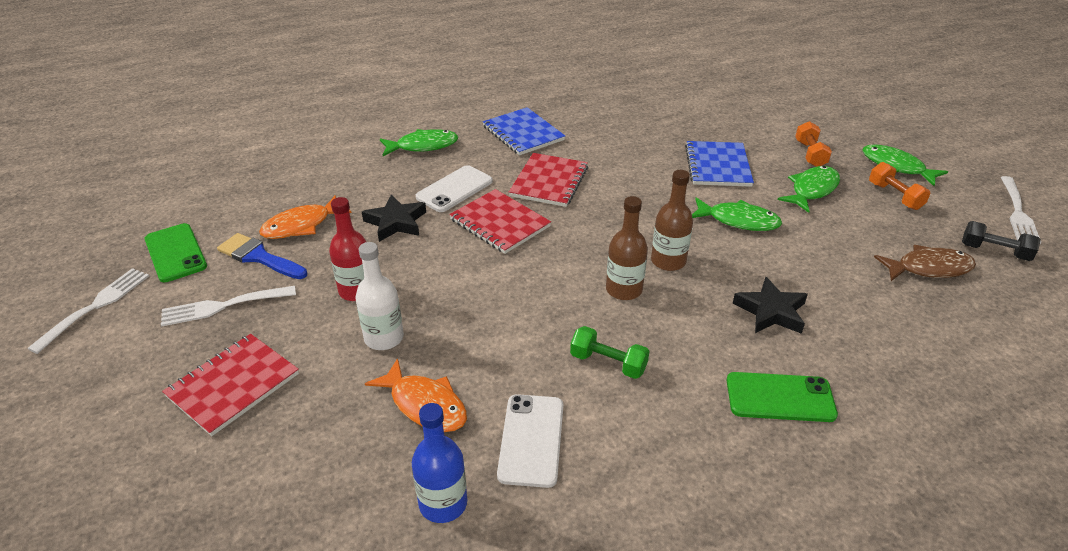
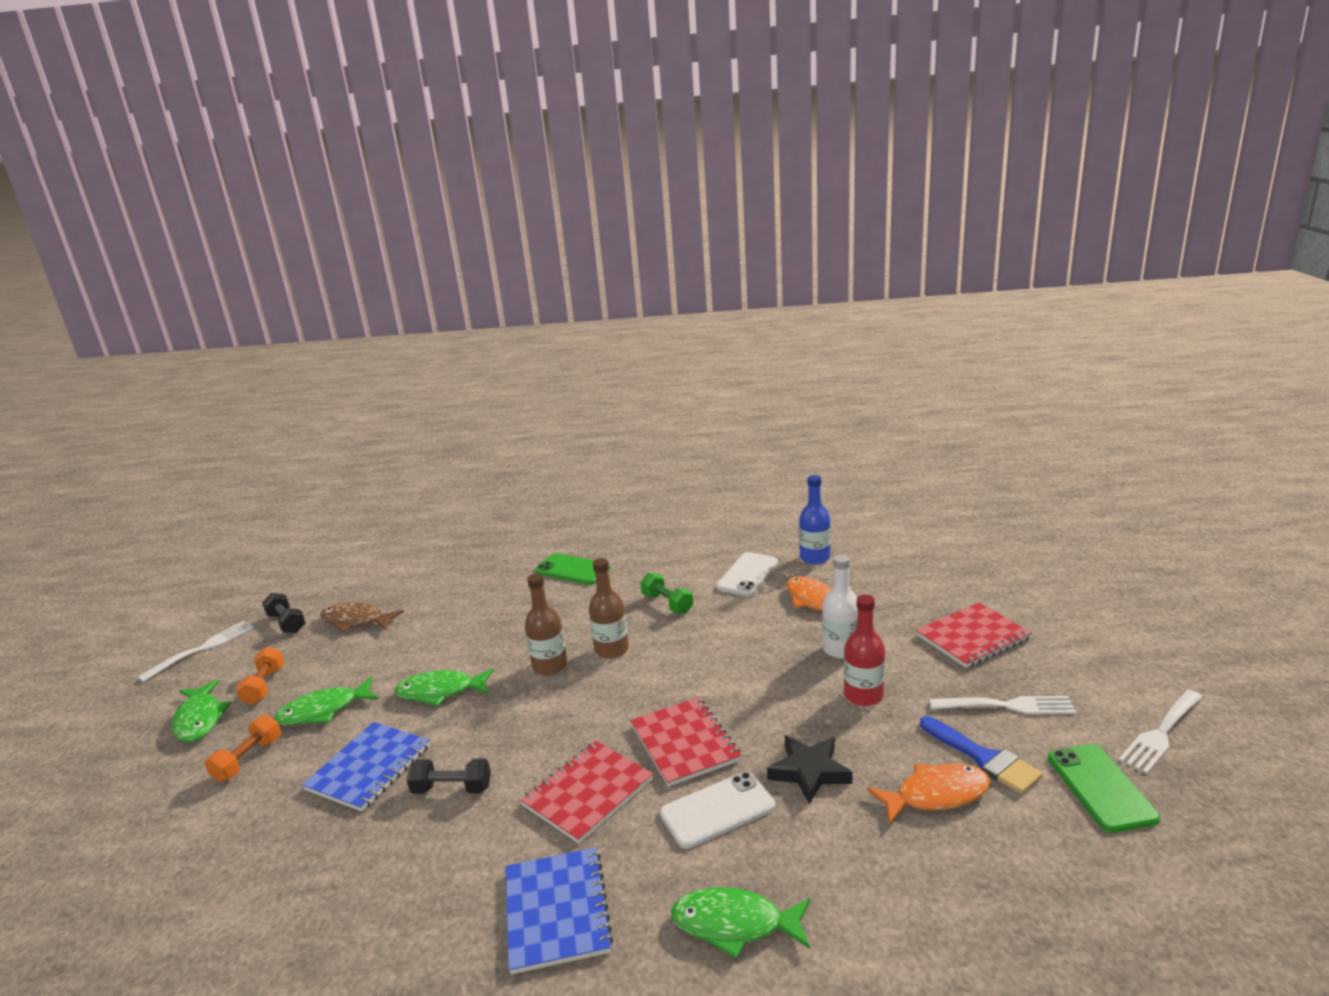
camera: 155 degrees left, 15 degrees down
green fish [692,197,782,231] -> green fish turned 45 degrees counterclockwise [394,668,494,706]
black star [733,277,808,334] -> none
none -> black dumbbell [407,759,491,794]

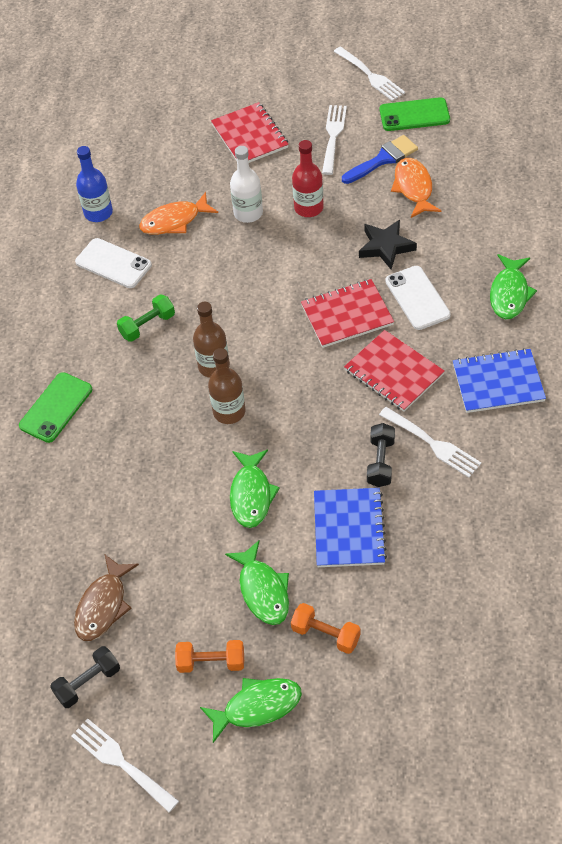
camera: 85 degrees left, 30 degrees up
blue notebook [302,722,430,812] -> blue notebook turned 60 degrees clockwise [314,488,387,567]
none -> white fork [379,407,482,478]

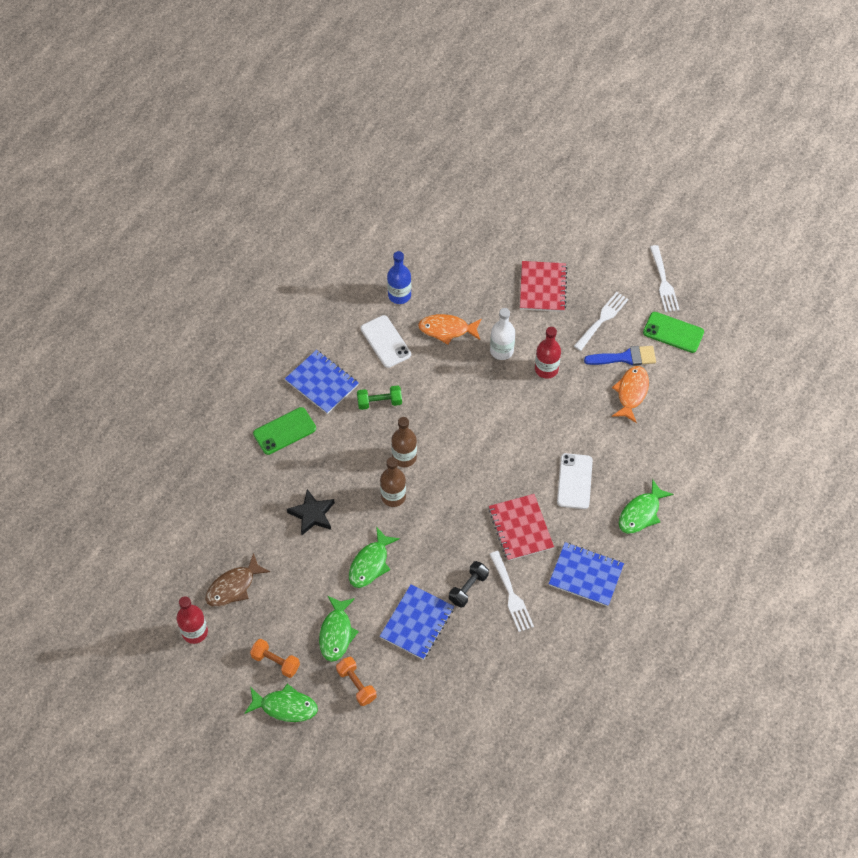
camera: 25 degrees right, 5 degrees up
black dumbbell [50,646,120,708] -> red bottle [177,596,208,644]
white fork [71,718,179,812] -> none
red notebook [301,279,394,348] -> none
black star [359,220,417,269] -> black star moved to [287,489,335,535]
none -> blue notebook [285,350,359,414]

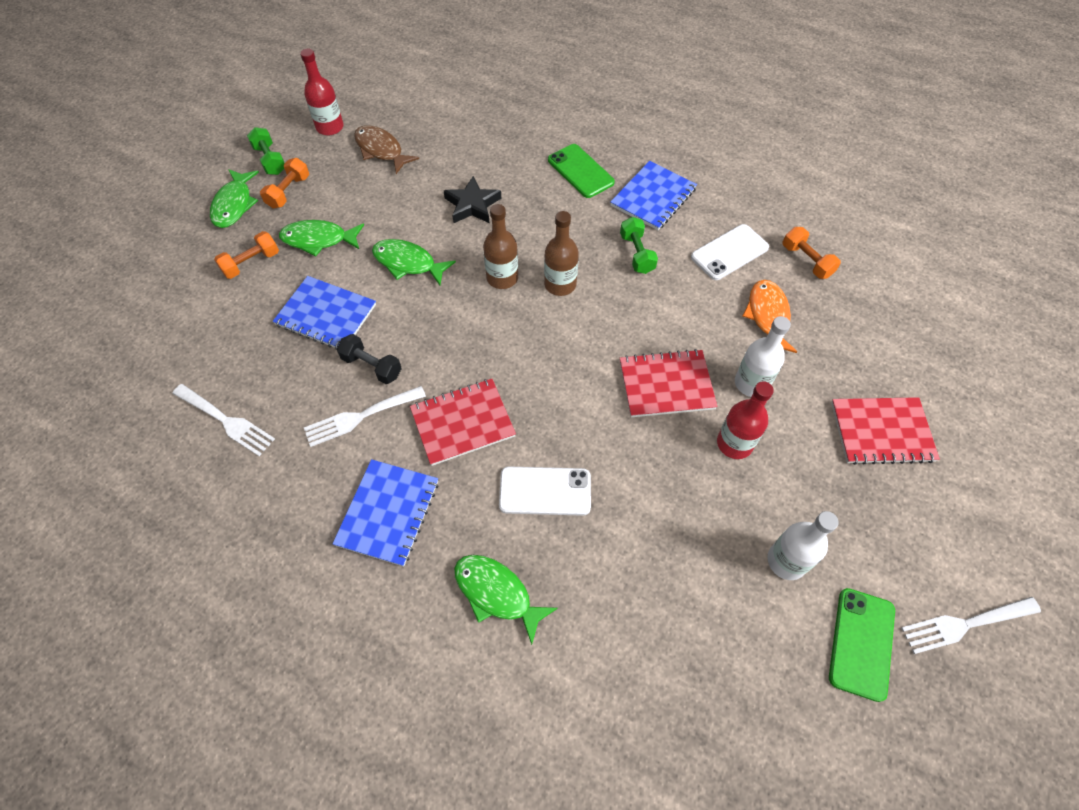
camera: 85 degrees right, 0 degrees up
blue bottle [387,251,411,304] -> orange dumbbell [782,227,841,279]
white fork [574,292,629,351] -> white fork moved to [172,384,275,456]
blue brush [584,346,656,366] -> white bottle [767,511,839,580]
orange fish [612,366,649,423] -> none
none -> green dumbbell [247,127,285,175]
none -> red notebook [620,349,718,417]

